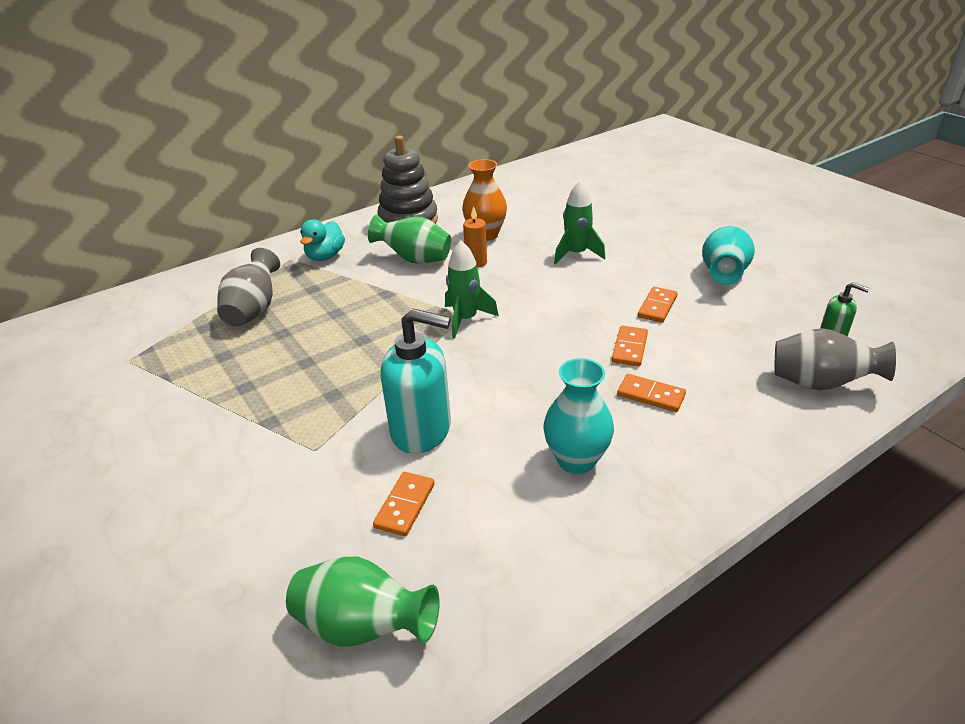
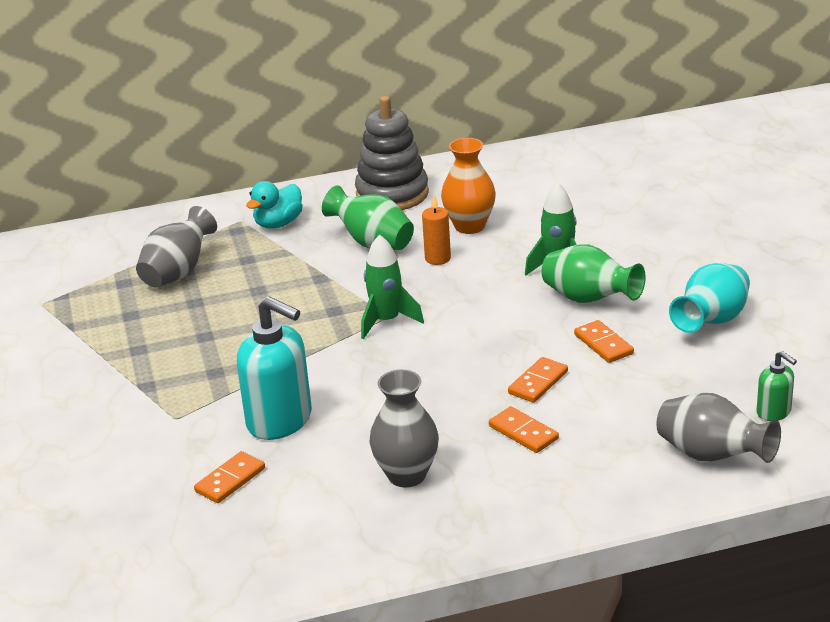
camera: 20 degrees right, 5 degrees down
green vase [286,557,440,647] -> green vase moved to [542,244,646,303]
turquoise vase [543,358,614,474] -> grey vase [370,369,439,487]
orange domino [638,287,677,323] -> orange domino turned 75 degrees counterclockwise [574,320,634,363]

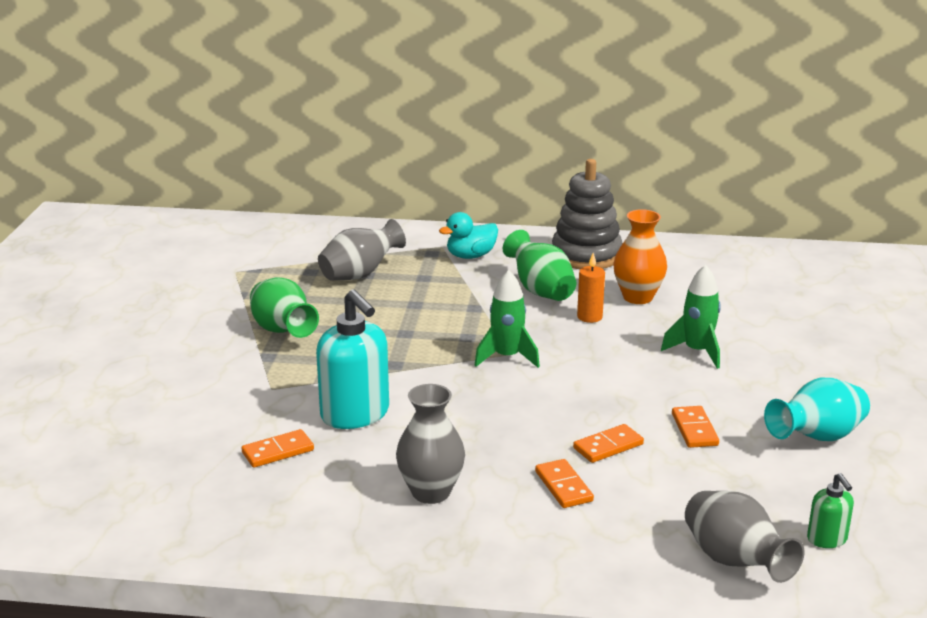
camera: 20 degrees right, 5 degrees down
green vase [542,244,646,303] -> green vase moved to [250,277,319,338]

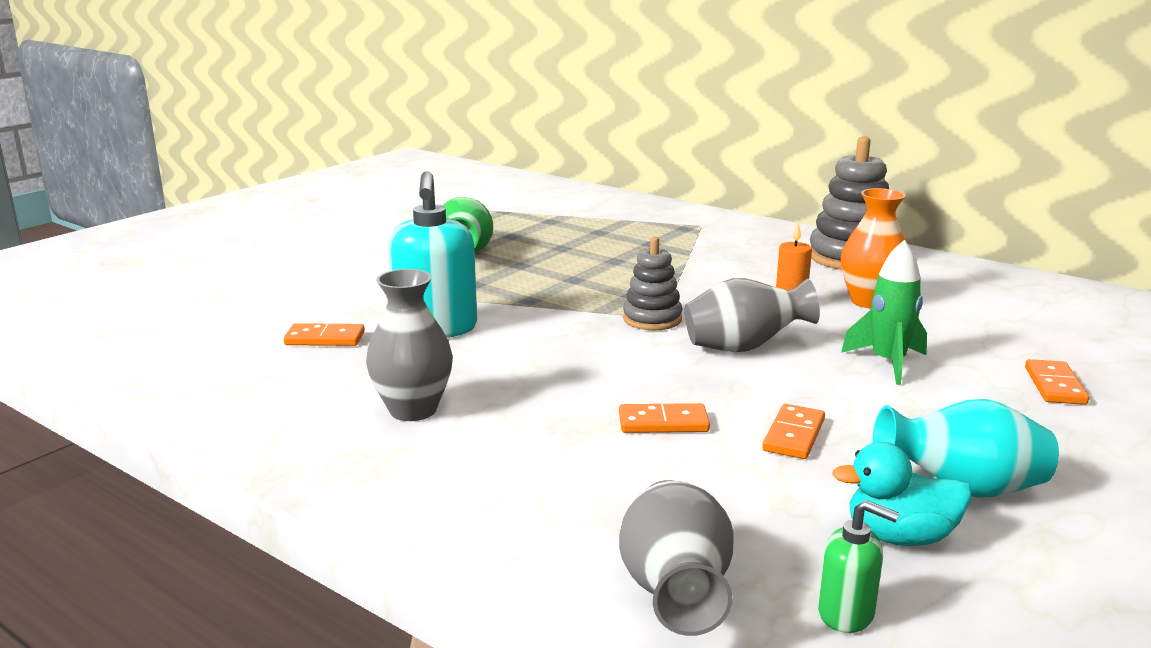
camera: 30 degrees right, 5 degrees down
grey vase [318,219,406,281] -> grey vase moved to [685,278,820,352]
turquoise duck [439,212,498,259] -> turquoise duck moved to [832,442,972,546]
green rocket [474,270,540,368] -> grey stacking toy [623,237,682,330]
green vase [503,230,577,301] -> none
orange domino [535,459,594,508] -> orange domino moved to [1025,359,1089,405]
green soap dispenser [807,473,854,548] -> green soap dispenser turned 75 degrees counterclockwise [818,500,899,633]

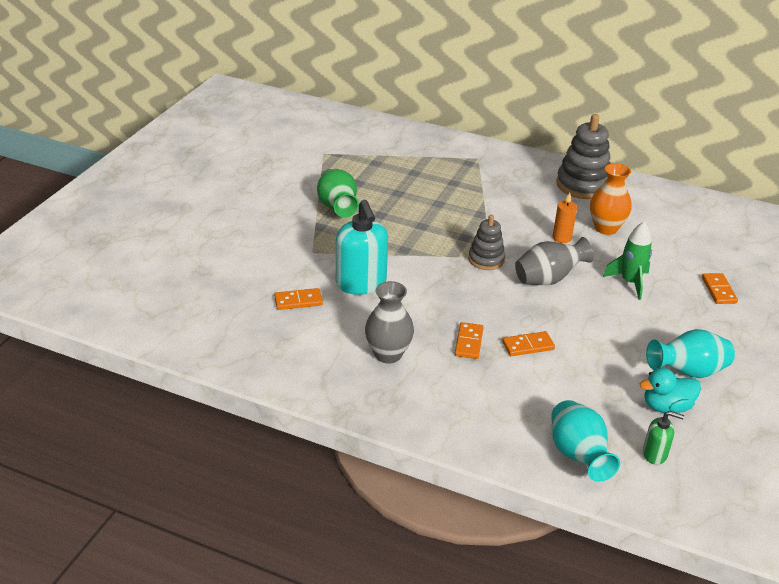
camera: 15 degrees left, 15 degrees up
grey vase [619,480,734,636] -> turquoise vase [551,400,620,482]
orange domino [762,404,825,459] -> orange domino moved to [455,322,483,359]

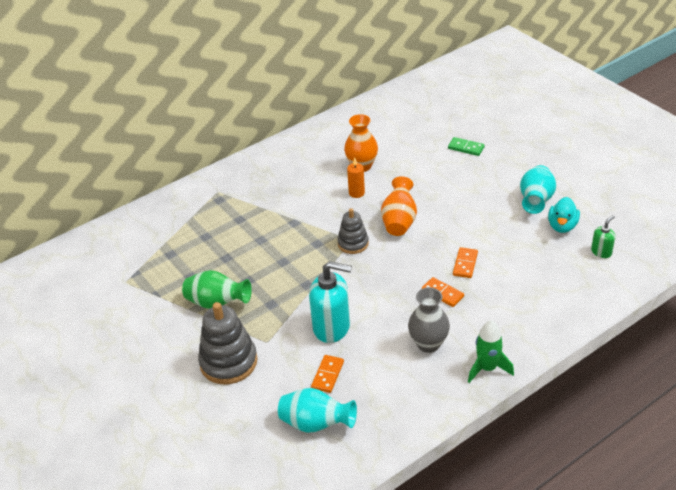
camera: 55 degrees left, 5 degrees up
grey vase [515,237,593,285] -> orange vase [381,176,417,236]
turquoise vase [551,400,620,482] -> turquoise vase moved to [278,388,357,433]
grey stacking toy [556,114,611,199] -> grey stacking toy moved to [198,302,258,384]
green rocket [603,222,652,300] -> green rocket moved to [468,320,514,383]
orange domino [702,273,738,304] -> green domino [448,137,485,156]

